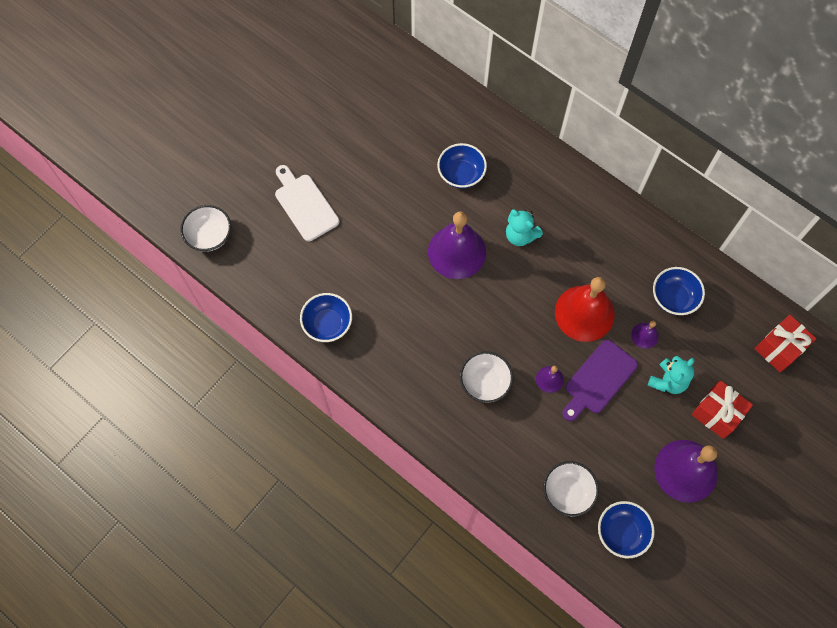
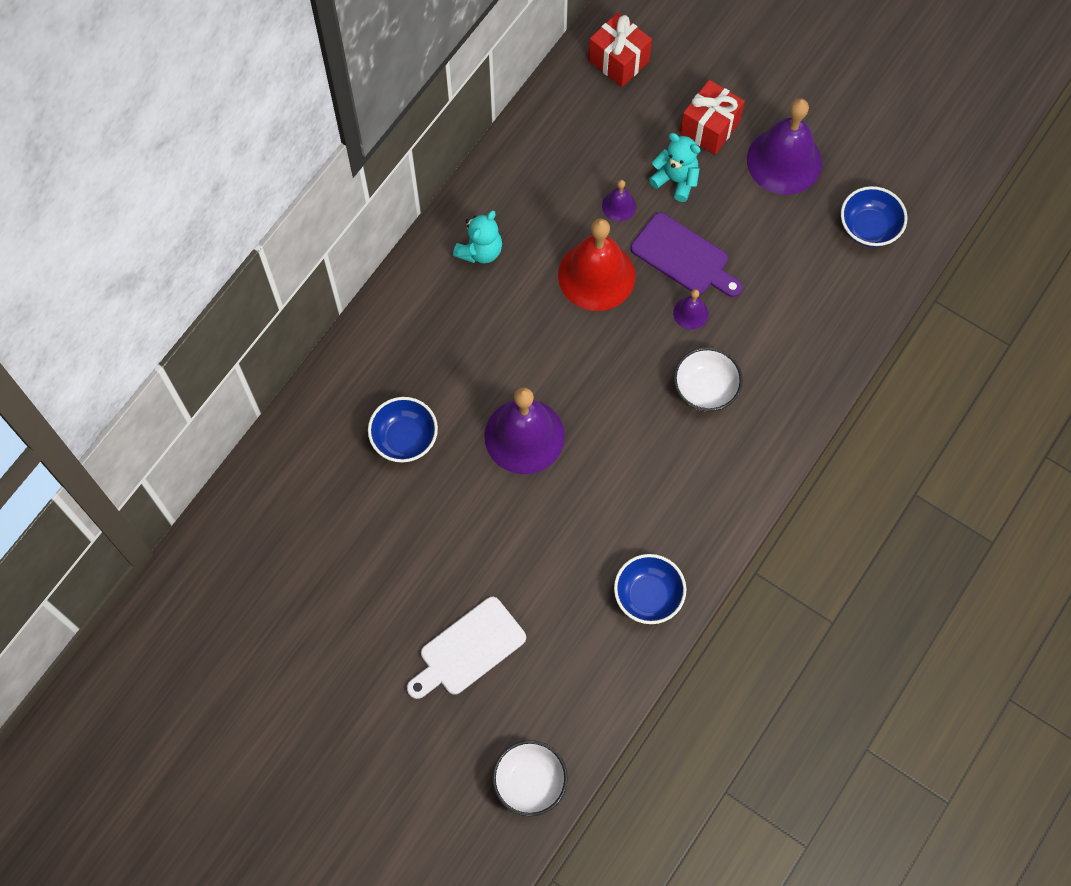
camera: 95 degrees left, 0 degrees up
turquoise teddy bear [506,209,543,246] -> turquoise teddy bear moved to [453,210,502,263]
white bowl [543,461,599,517] -> none
blue bowl [653,267,705,315] -> none

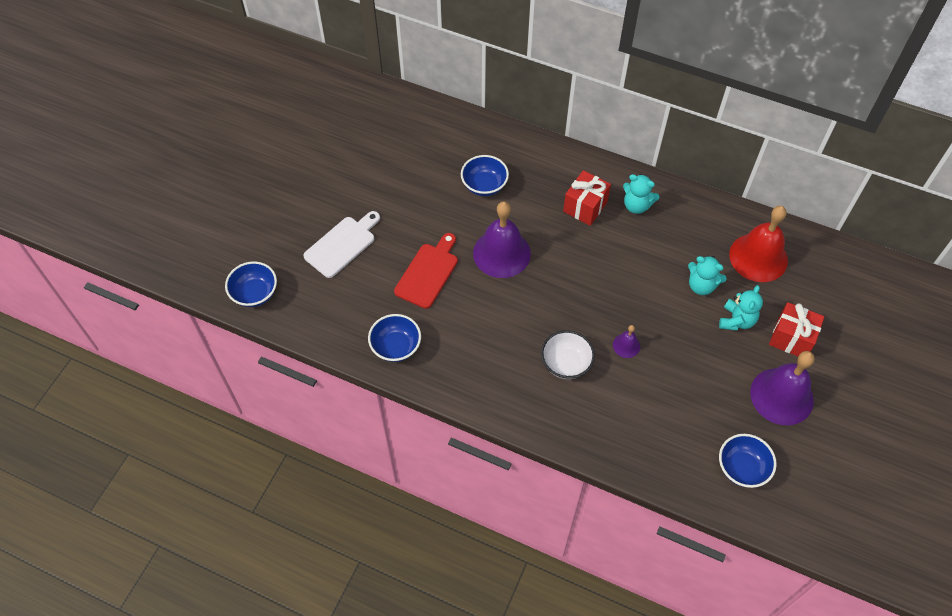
camera: 80 degrees right, 10 degrees down
white cutting board [407,597,526,699] -> white cutting board turned 90 degrees clockwise [303,211,380,278]
white bowl [492,740,568,816] -> blue bowl [225,261,277,307]
red bell [558,218,635,311] -> red bell moved to [729,206,788,282]
red gift [588,12,652,87] -> red gift moved to [563,170,611,226]
purple bell [602,180,636,221] -> turquoise teddy bear [688,256,726,295]
purple cutting board [631,212,743,297] -> none
none -> red cutting board [394,233,458,309]

